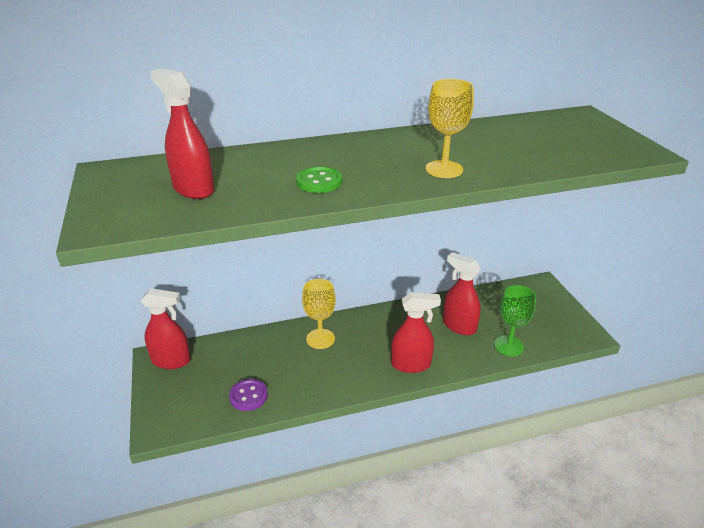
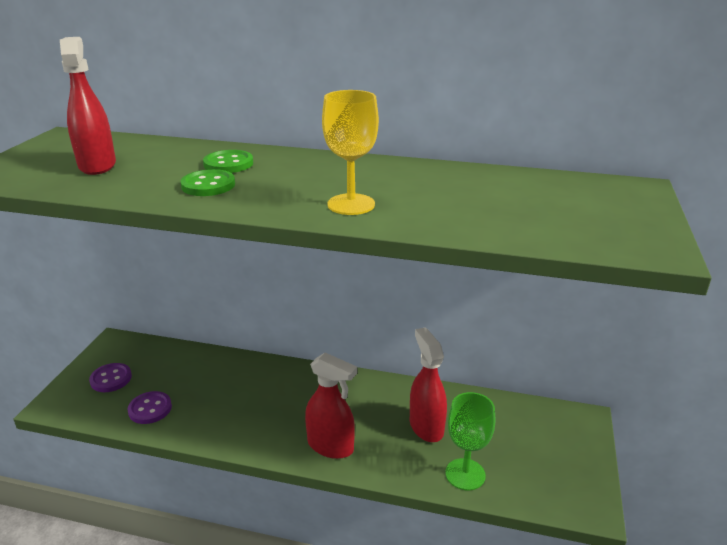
camera: 30 degrees right, 5 degrees down
red spray bottle [141,288,191,369] -> none
yellow goblet [302,279,336,349] -> none
none -> purple button [89,363,132,392]
none -> green button [203,150,253,173]

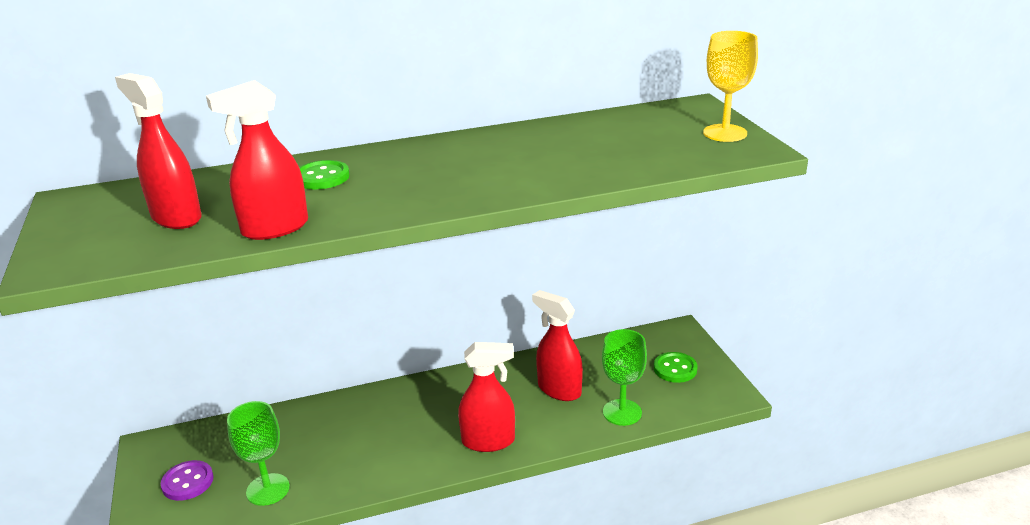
camera: 30 degrees left, 0 degrees up
purple button [128,391,172,424] -> green goblet [227,401,290,506]
green button [180,169,235,196] -> green button moved to [654,352,698,383]
yellow goblet [322,90,379,215] -> yellow goblet moved to [703,31,758,142]
none -> red spray bottle [206,80,308,240]

